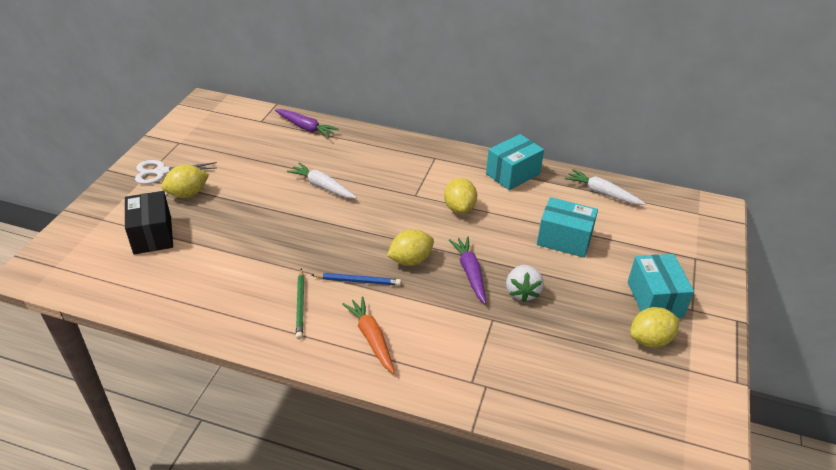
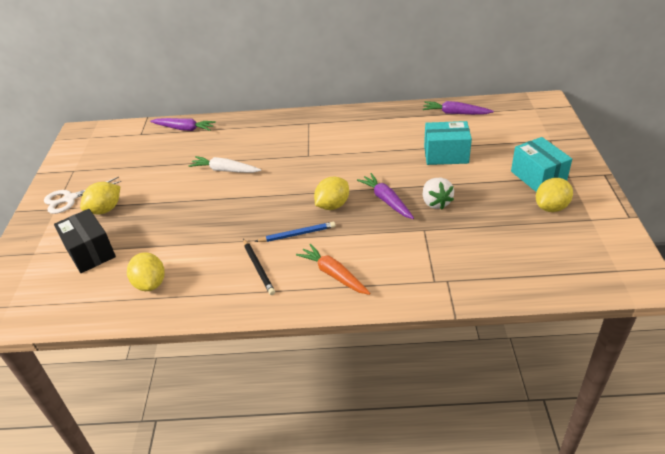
camera: 15 degrees left, 0 degrees up
green pencil [296,268,304,340] -> black pencil [243,239,275,295]
yellow lemon [444,178,477,214] -> yellow lemon moved to [127,252,165,291]
turquoise box [486,134,544,190] -> none
white carrot [565,169,646,205] -> purple carrot [422,101,494,115]

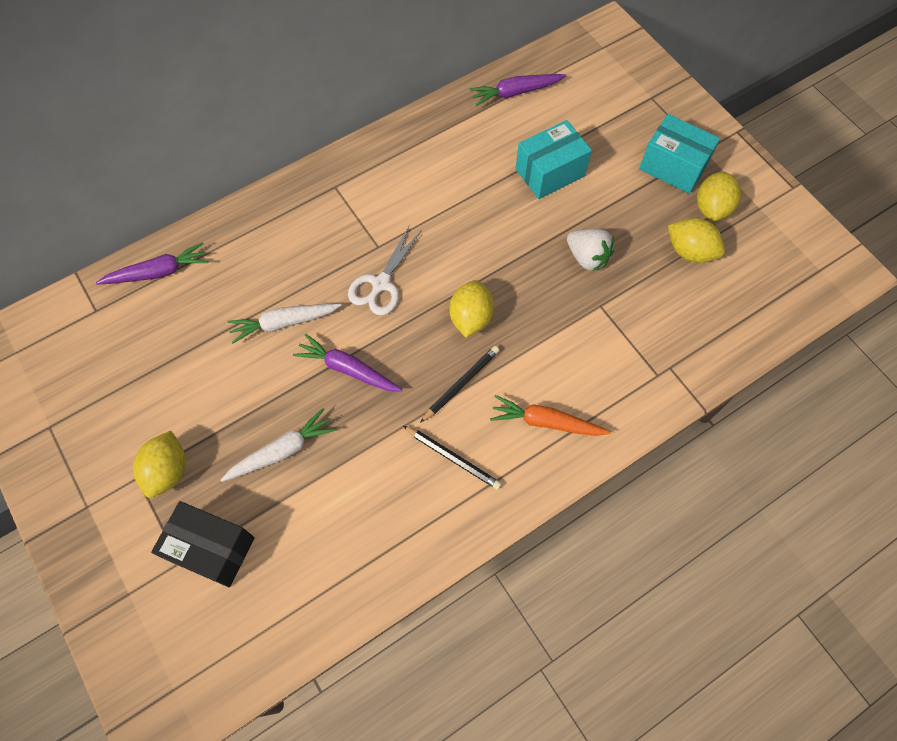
camera: 35 degrees left, 25 degrees up
white scissors [44,177,121,214] -> white scissors moved to [348,226,422,315]
yellow lemon [127,252,165,291] -> yellow lemon moved to [668,218,725,263]
blue pencil [255,222,335,242] -> black pencil [420,346,500,423]
purple carrot [357,173,414,219] -> purple carrot moved to [293,334,402,392]
none -> white carrot [220,408,336,482]

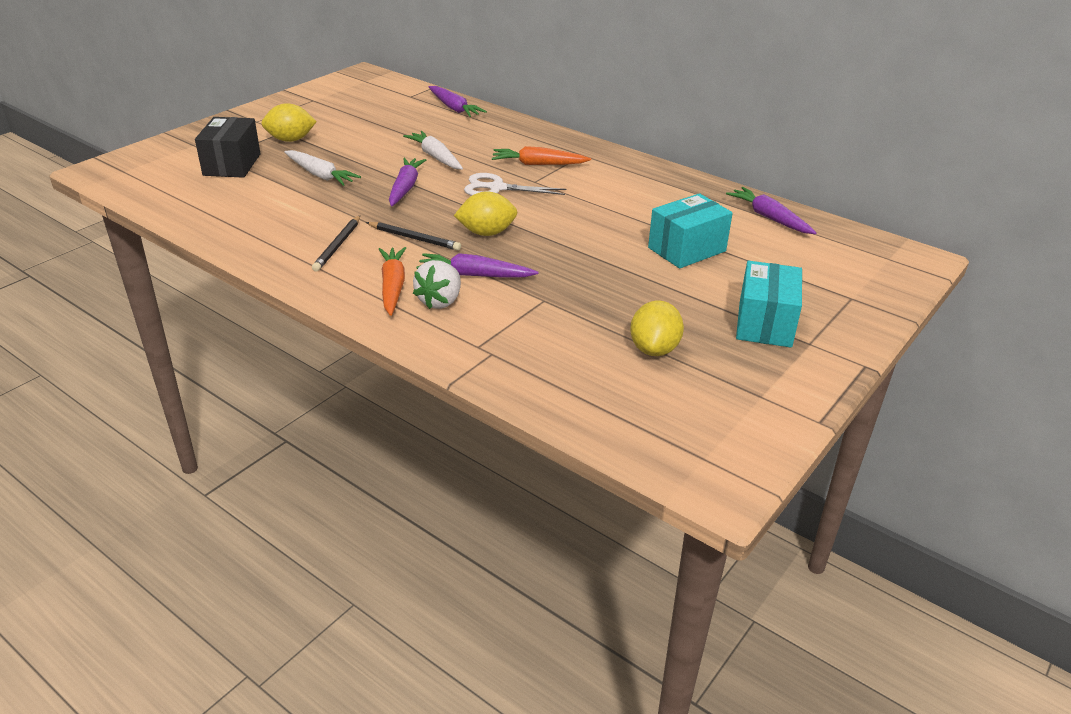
camera: 70 degrees right, 30 degrees down
turquoise box [515,120,592,199] -> turquoise box turned 75 degrees counterclockwise [648,193,733,268]
white strawberry [567,229,614,271] -> white strawberry moved to [413,260,461,309]
yellow lemon [697,172,741,221] -> none
none -> purple carrot [416,253,538,278]
none -> orange carrot [492,146,591,165]

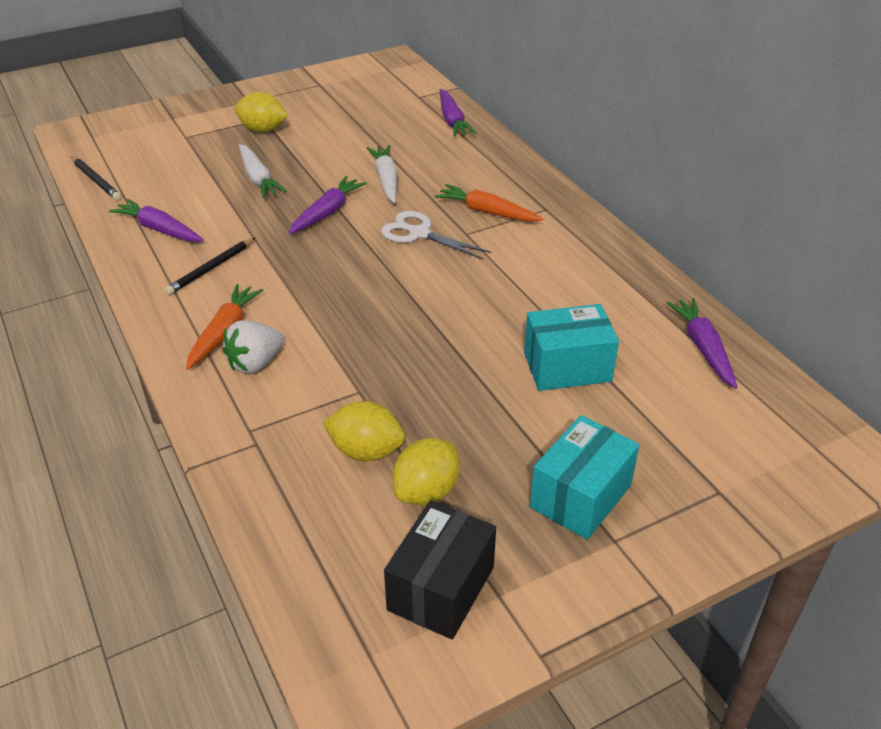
camera: 25 degrees right, 5 degrees up
black box [195,117,261,178] -> black box moved to [384,500,496,639]
black pencil [366,222,461,251] -> black pencil moved to [71,156,121,200]
purple carrot [416,253,538,278] -> purple carrot moved to [109,199,204,242]
yellow lemon [454,191,517,236] -> yellow lemon moved to [322,401,405,461]

